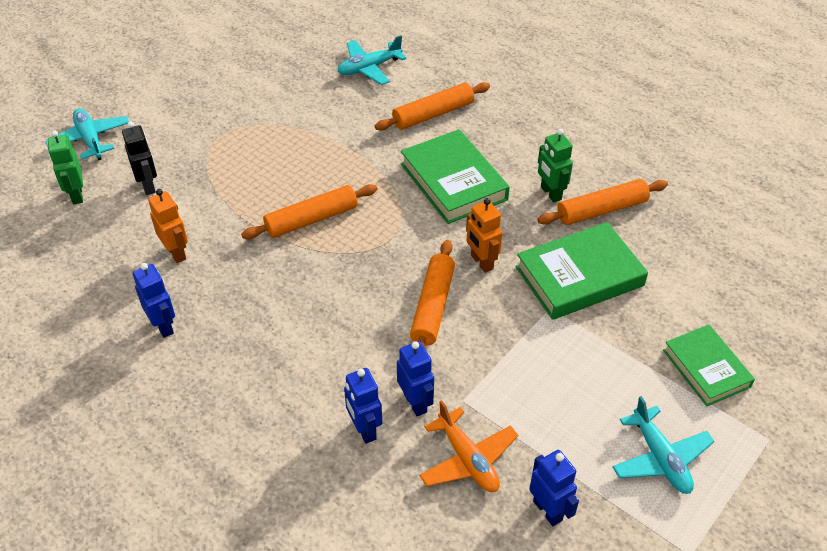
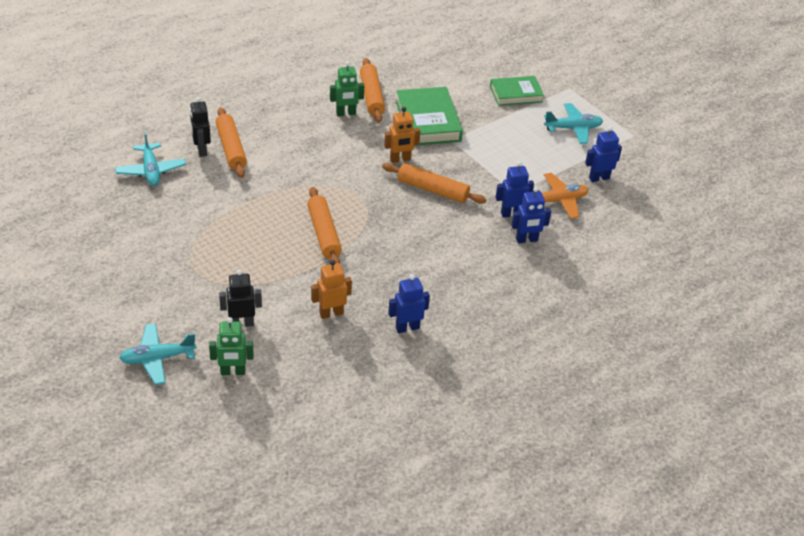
camera: 80 degrees left, 5 degrees down
green book [401,129,510,224] -> none
none -> black robot [190,97,211,157]

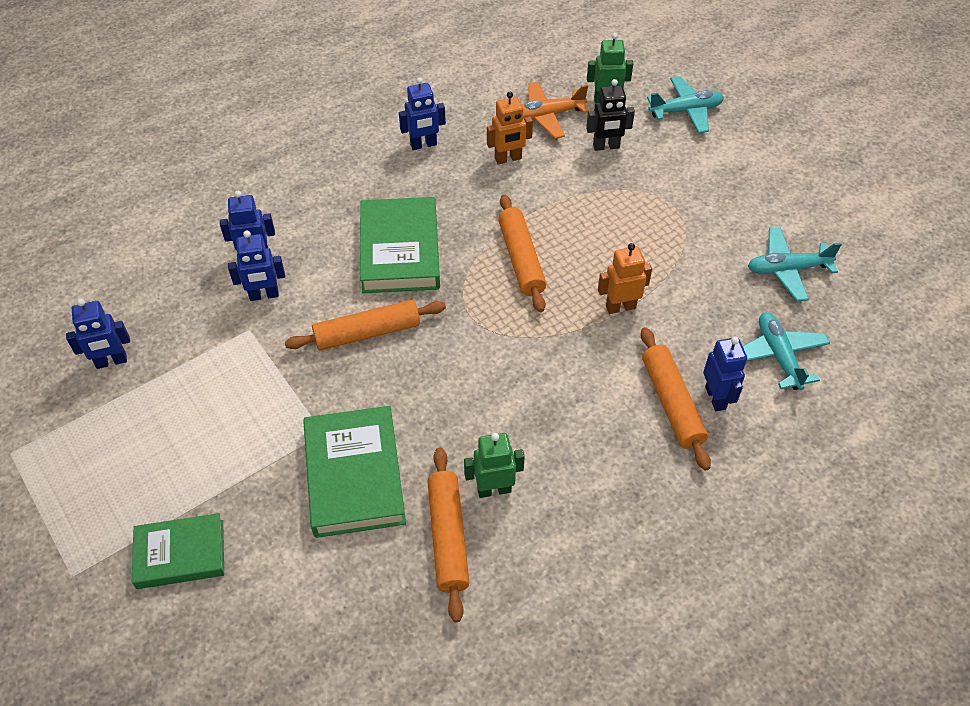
camera: 175 degrees left, 10 degrees up
black robot [190,97,211,157] -> blue robot [703,337,747,411]
orange rolling pin [382,163,487,204] -> orange rolling pin turned 45 degrees counterclockwise [285,300,446,350]
orange robot [384,107,420,163] -> orange robot moved to [598,243,652,314]
orange plane [533,173,589,219] -> orange plane moved to [522,82,589,139]
turquoise plane [544,103,603,144] -> turquoise plane moved to [748,227,842,301]
none -> green book [360,197,440,293]

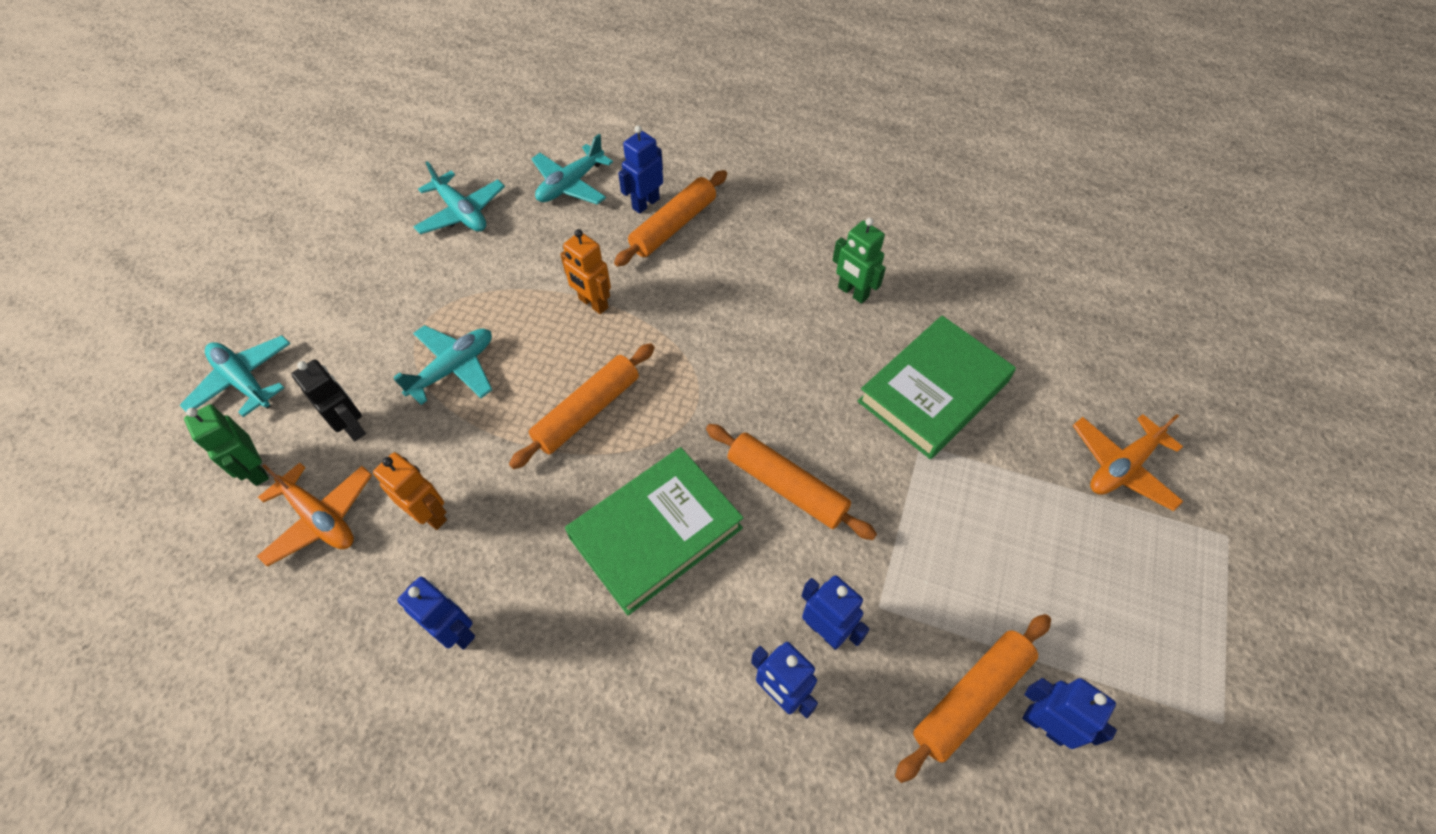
camera: 125 degrees left, 5 degrees up
green book [132,513,224,589] -> orange plane [1073,414,1184,511]
orange rolling pin [427,448,469,622] -> orange rolling pin moved to [895,614,1051,783]
none -> turquoise plane [394,325,492,405]

